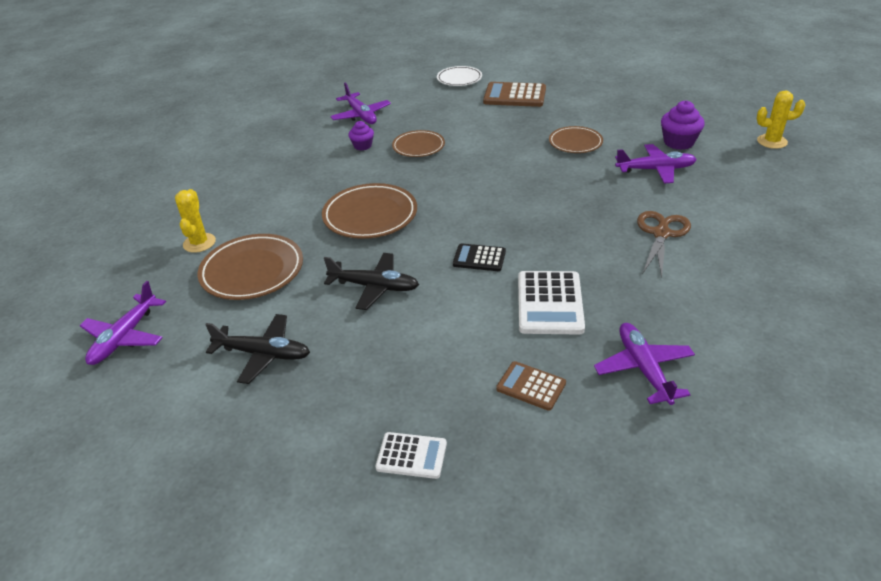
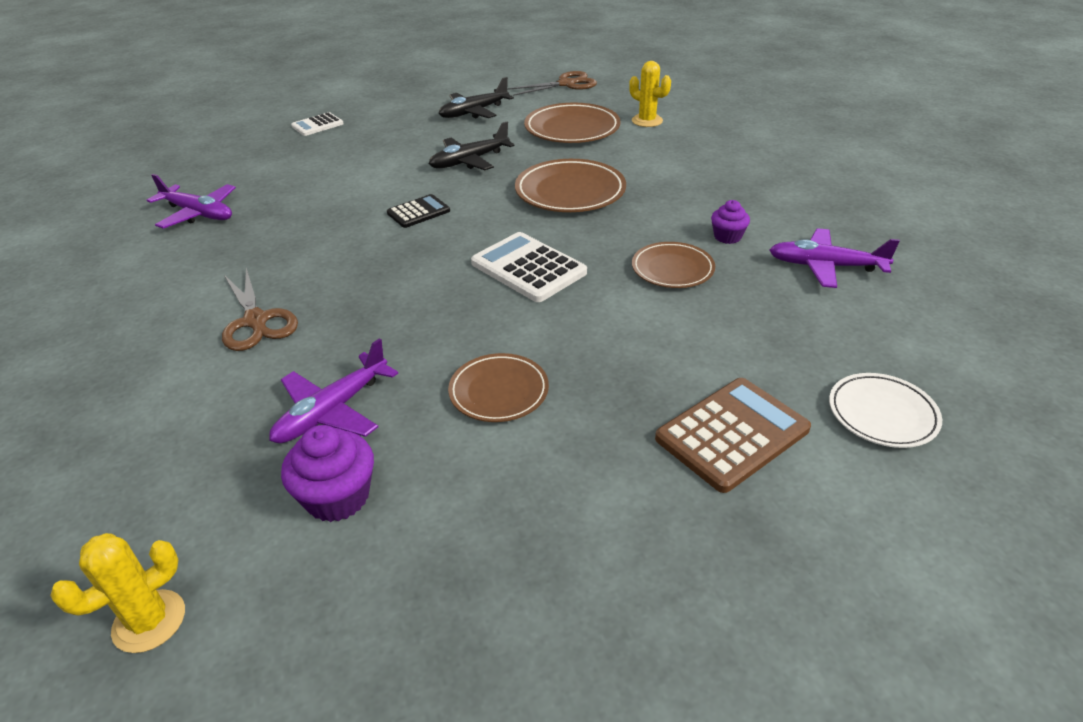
camera: 130 degrees right, 0 degrees up
purple plane [80,281,166,365] -> brown scissors [507,71,597,96]
brown calculator [496,361,566,411] -> none
white calculator [518,271,585,334] -> white calculator moved to [471,232,587,302]

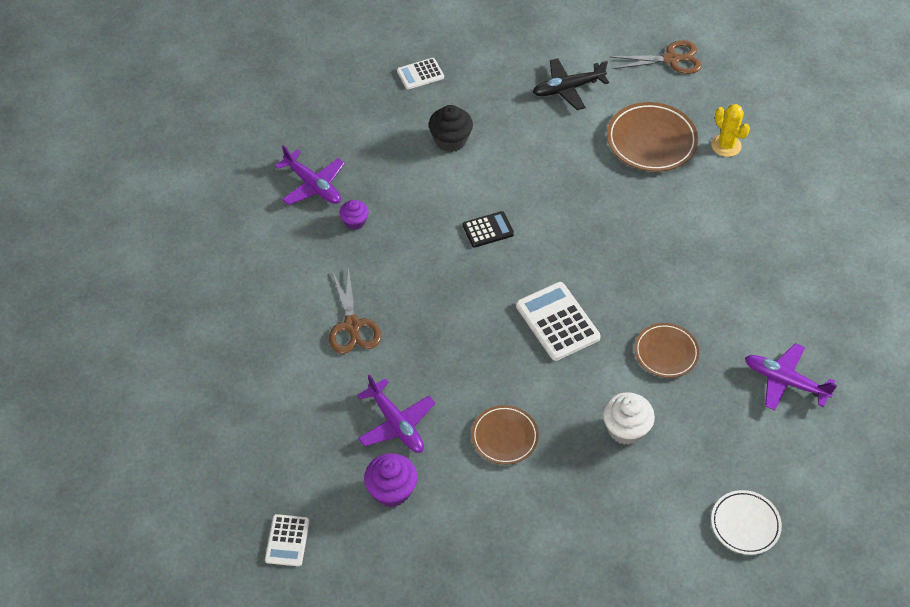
camera: 15 degrees right, 15 degrees up
yellow cactus [50,533,185,653] -> white calculator [265,514,310,566]
purple plane [269,338,398,443] -> purple plane turned 90 degrees counterclockwise [357,374,435,453]
black plane [429,122,515,170] -> none
brown plate [515,159,626,212] -> none
brown calculator [655,378,811,493] -> none
purple cupcake [711,200,750,244] -> purple cupcake moved to [339,200,369,230]
none -> black cupcake [429,105,473,152]
none -> white cupcake [603,392,655,445]

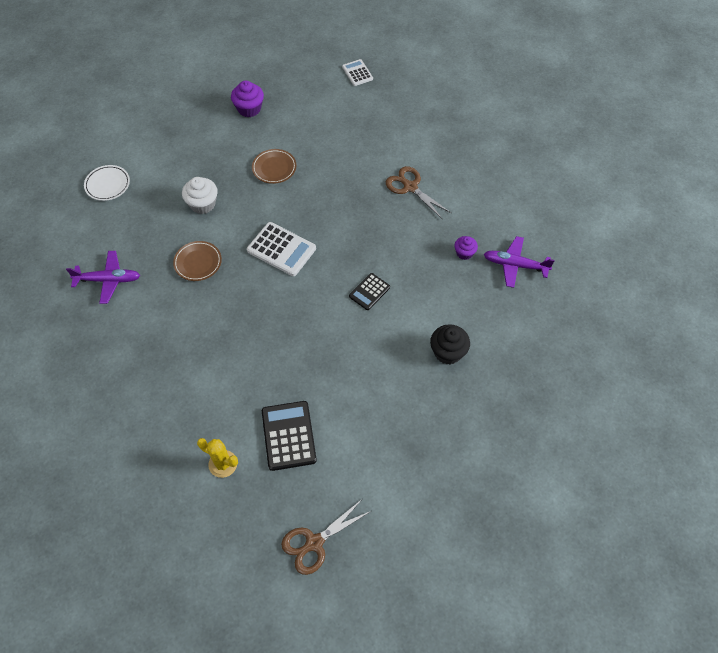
camera: 150 degrees right, 5 degrees up
purple plane [357,374,435,453] -> none
purple cupcake [364,453,417,507] -> purple cupcake moved to [231,81,264,117]
white calculator [397,58,444,89] -> none
black plane [533,58,609,110] -> none
brown plate [607,102,698,172] -> black calculator [262,401,317,471]

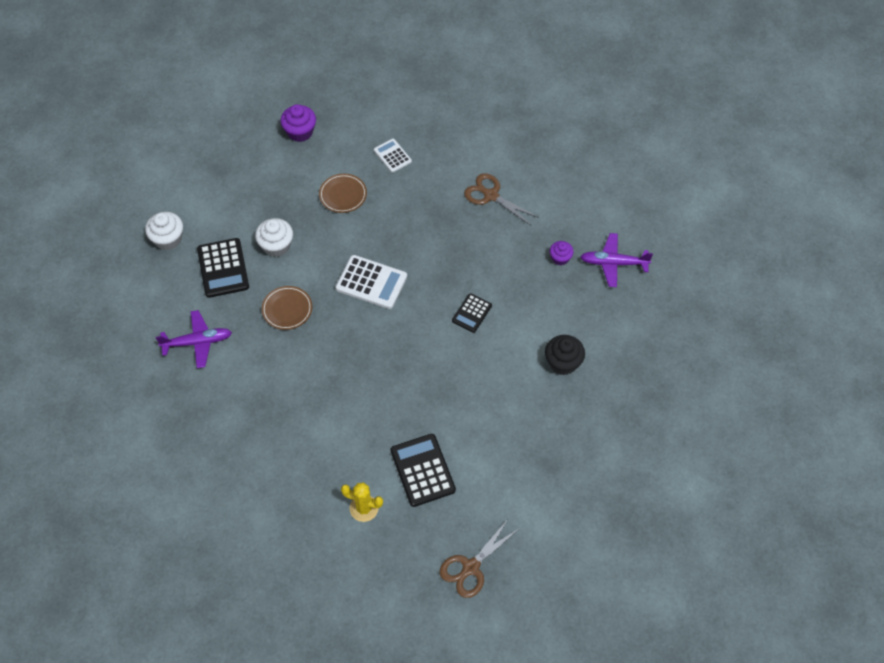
camera: 10 degrees left, 0 degrees up
white plate [84,165,130,201] -> white cupcake [145,212,183,250]
white calculator [342,59,373,86] -> white calculator moved to [374,139,412,173]
none -> black calculator [197,238,249,298]

